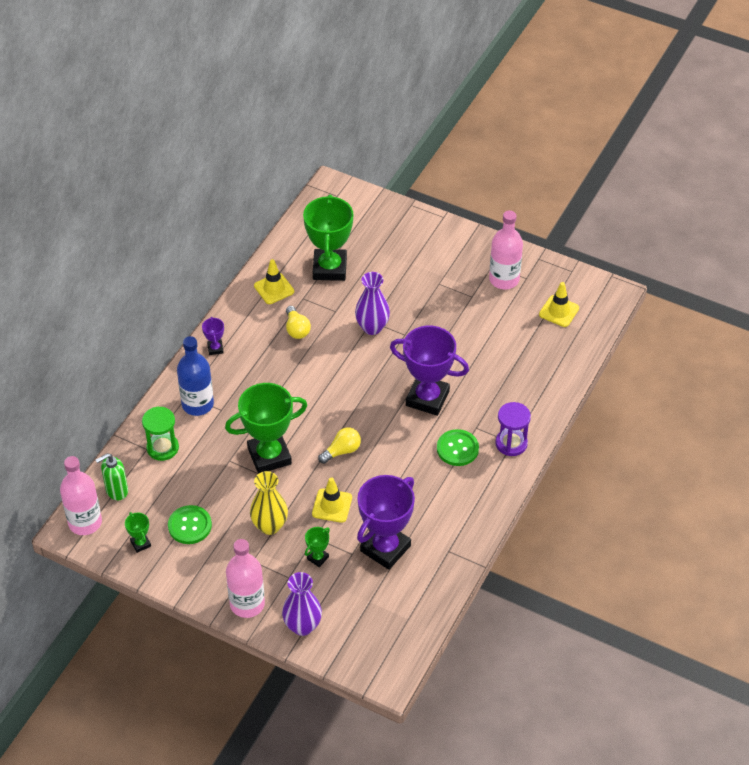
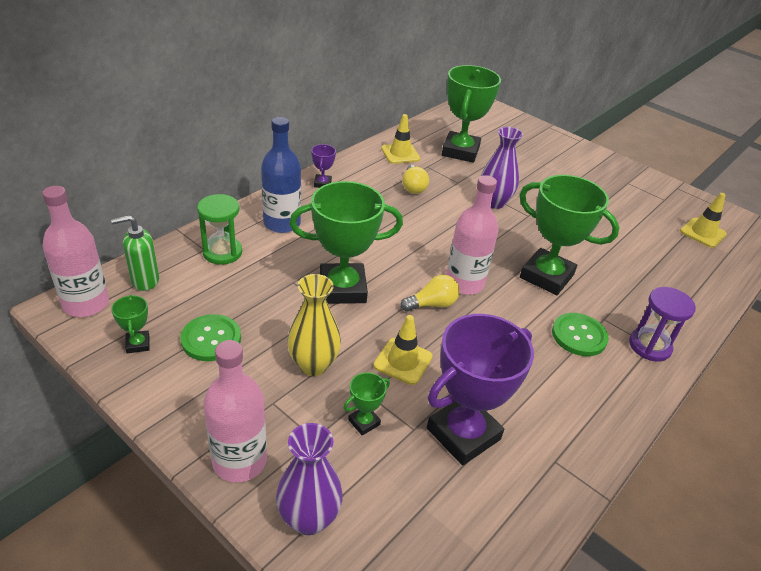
camera: 10 degrees right, 10 degrees down
purple trophy [390,325,469,416] -> green trophy [519,175,620,295]
pink bottle [489,210,523,289] -> pink bottle moved to [446,175,499,295]

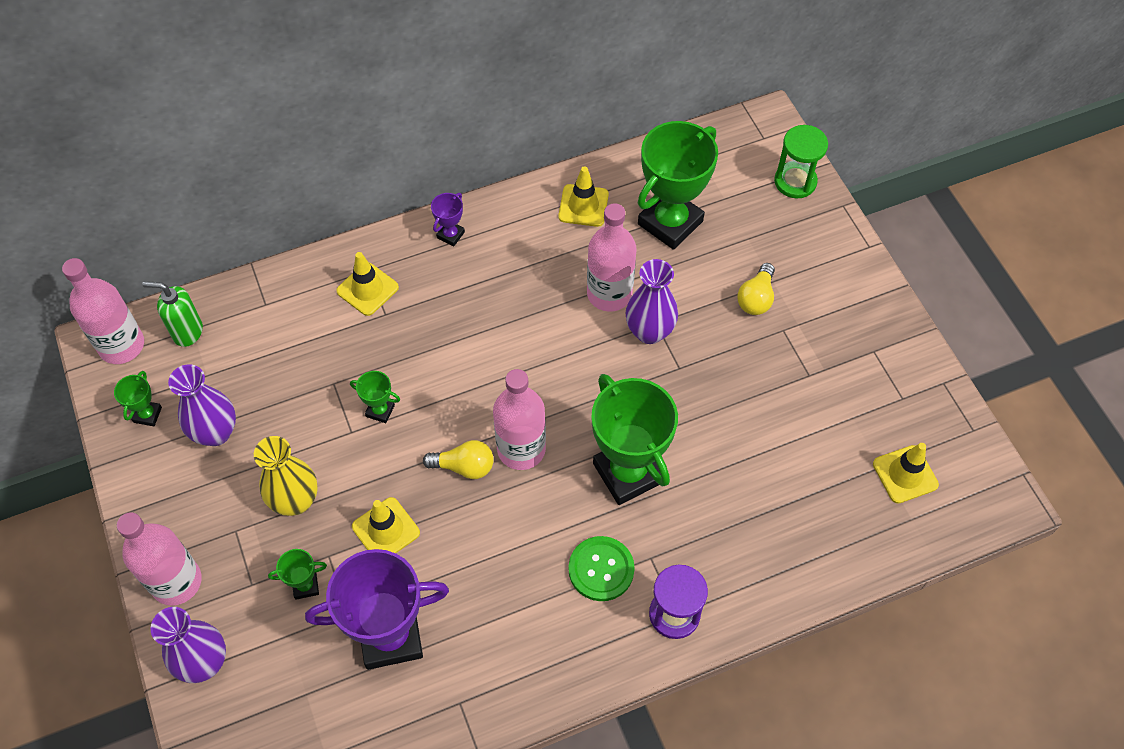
camera: 30 degrees right, 20 degrees up
green button [180,314,241,361] -> purple vase [168,364,236,446]
green hourglass [197,194,242,265] -> green hourglass moved to [774,125,828,198]
blue bottle [261,117,301,233] -> yellow traffic cone [336,252,399,316]
green trophy [289,181,403,304] -> green trophy [350,371,400,423], size x0.43
yellow light bulb [402,165,429,194] -> yellow light bulb moved to [737,263,775,315]
none -> pink bottle [587,203,637,312]

